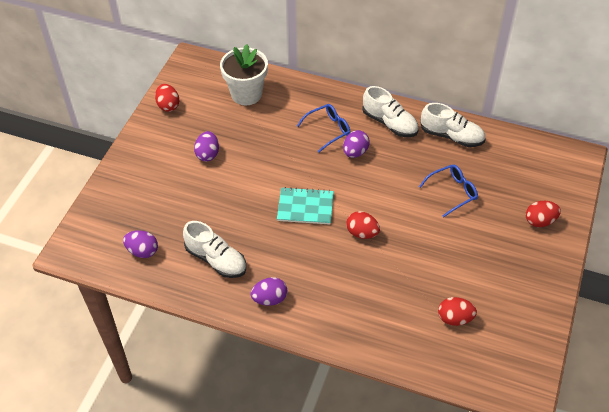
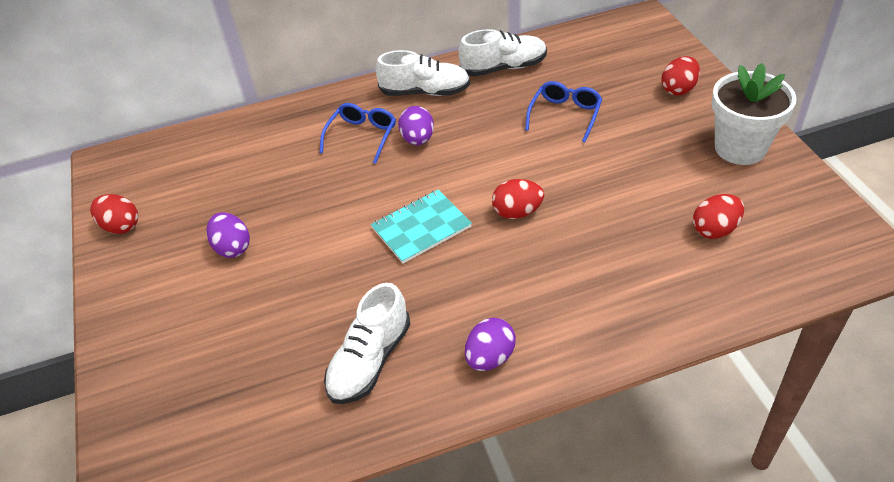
camera: 35 degrees left, 5 degrees down
purple egg [123,230,158,258] -> none
white shoe [183,221,246,278] -> white shoe turned 120 degrees clockwise [324,283,410,404]
white flower pot [220,44,268,105] -> white flower pot moved to [712,63,797,165]

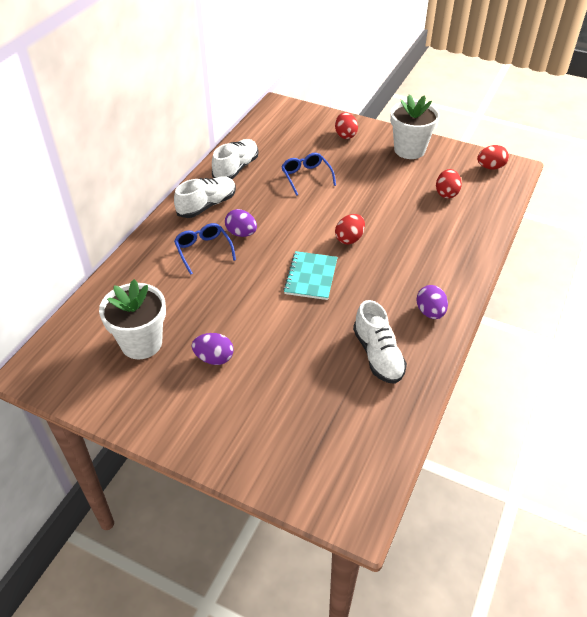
camera: 50 degrees left, 0 degrees up
red egg [90,194,138,234] -> red egg moved to [477,145,509,170]
none -> white flower pot [99,279,166,359]

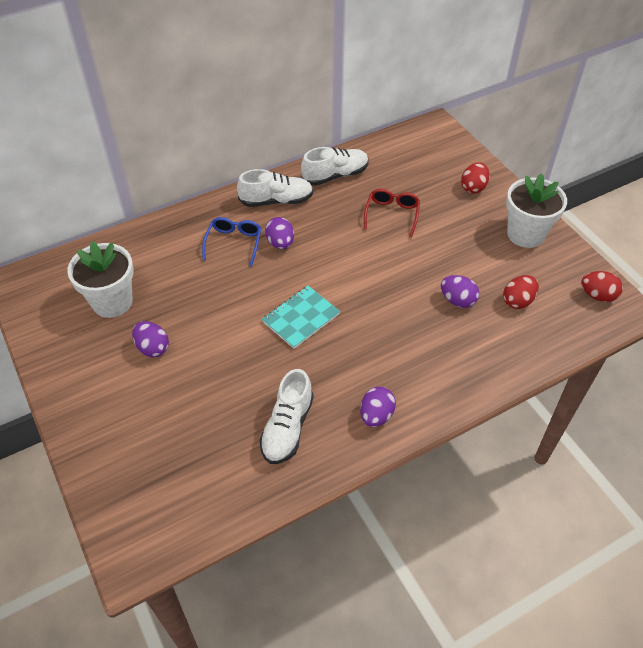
camera: 35 degrees right, 5 degrees up
blue glasses [281,153,336,196] -> red glasses [364,189,420,237]
red egg [335,214,365,244] -> none
none -> purple egg [441,275,479,308]

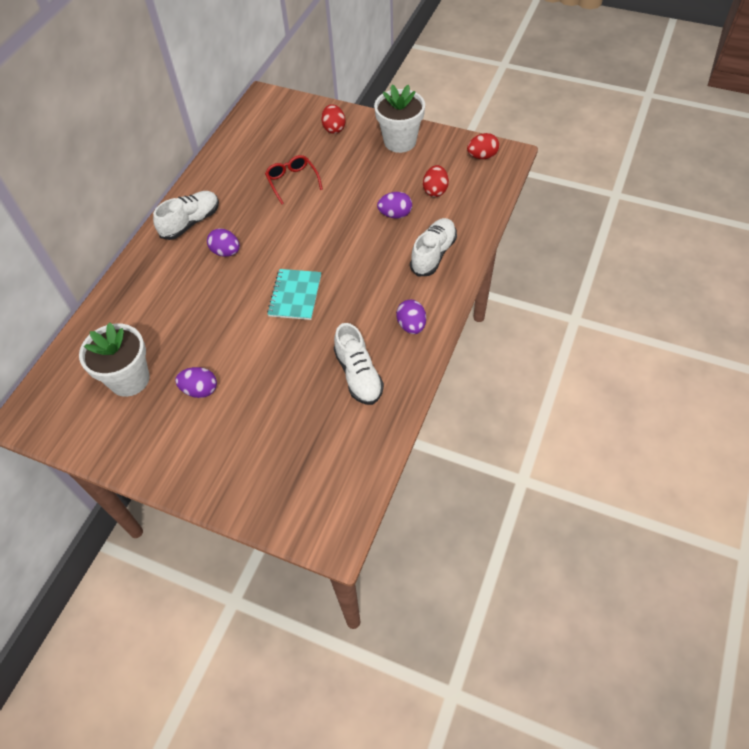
camera: 35 degrees left, 5 degrees up
blue glasses [202,217,262,267] -> none
white shoe [301,147,369,186] -> white shoe moved to [410,218,457,277]

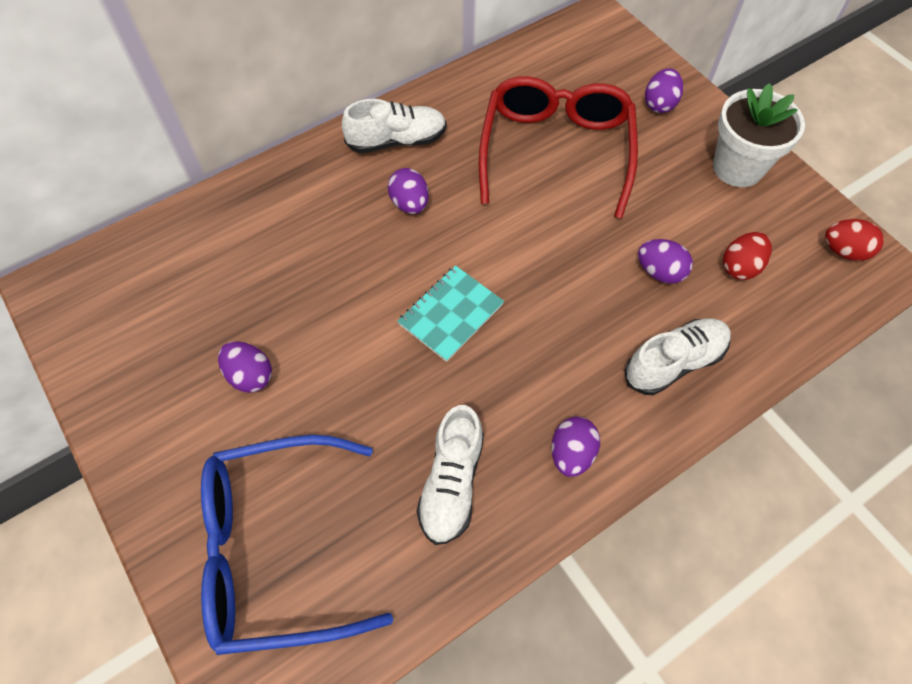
camera: 30 degrees right, 5 degrees up
white flower pot [79,323,149,397] -> none
red glasses [265,155,323,204] -> red glasses [479,76,638,219], size x2.07
red egg [321,104,345,134] -> purple egg [645,68,683,113]
none -> blue glasses [201,435,393,655]

